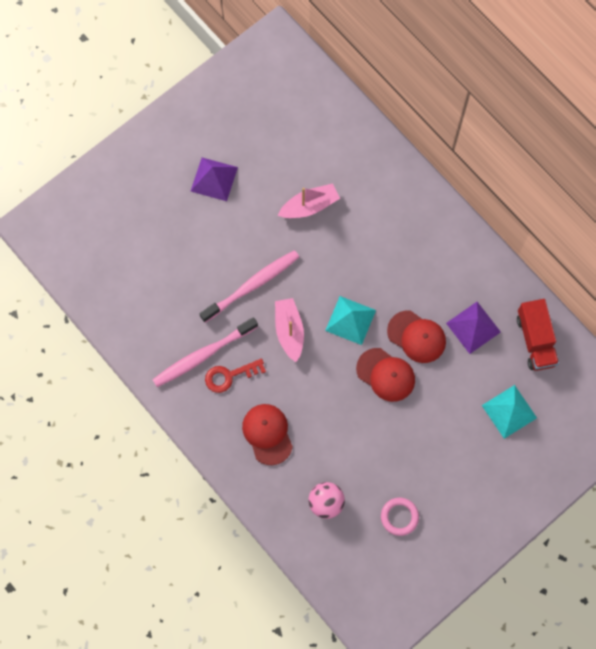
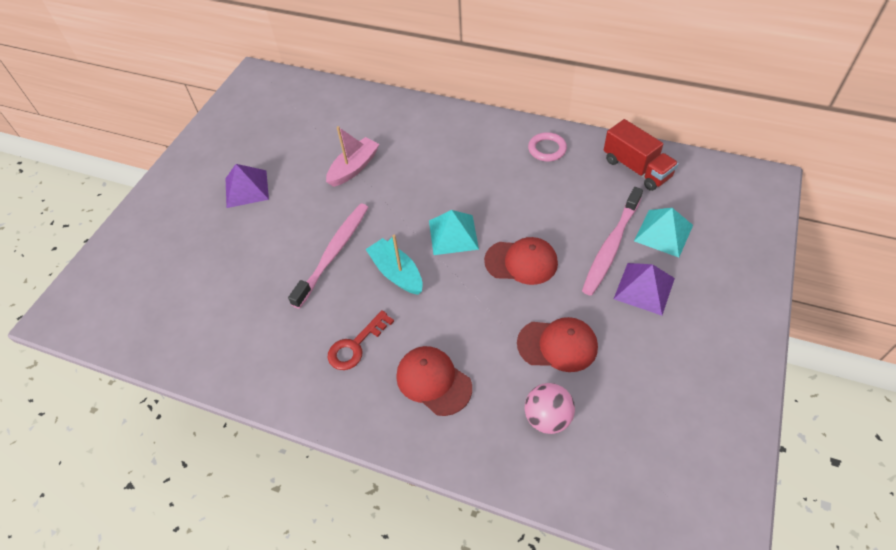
camera: 25 degrees left, 20 degrees down
pink toothbrush [152,317,258,387] -> pink toothbrush moved to [582,187,643,296]
pink boat [275,298,304,362] -> turquoise boat [366,235,423,295]
pink ring [381,498,419,536] -> pink ring moved to [528,132,567,161]
red cap [387,310,446,363] -> red cap moved to [517,317,598,372]
purple pyramid [446,302,501,354] -> purple pyramid moved to [614,263,675,316]

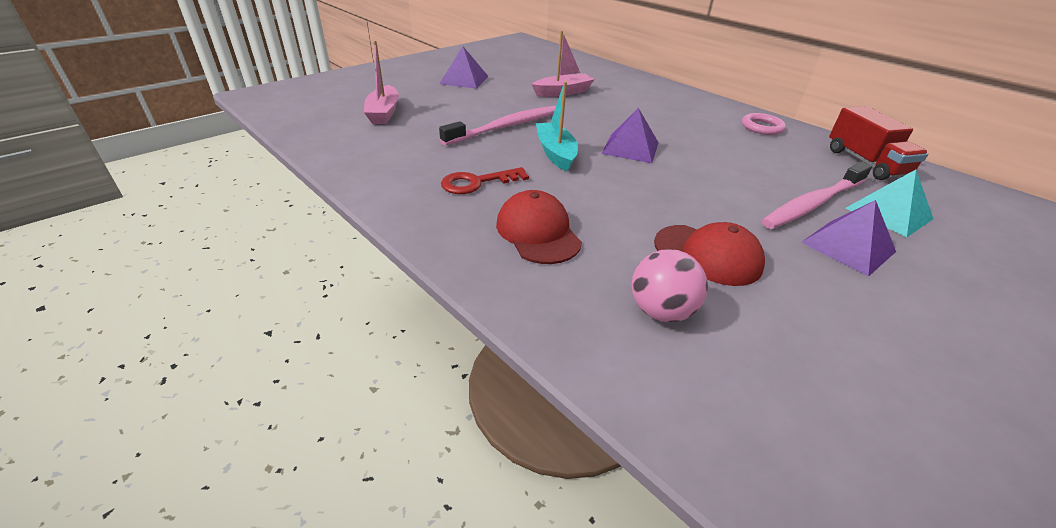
camera: 20 degrees right, 15 degrees down
turquoise pyramid [429,210,479,255] -> purple pyramid [601,108,659,163]
red cap [484,237,558,285] -> none
none -> pink boat [364,41,399,124]

